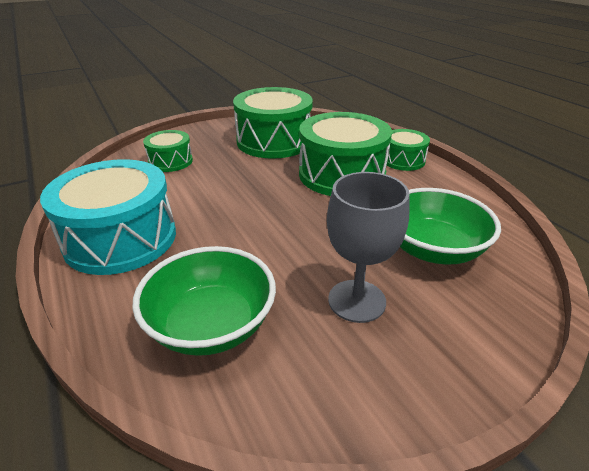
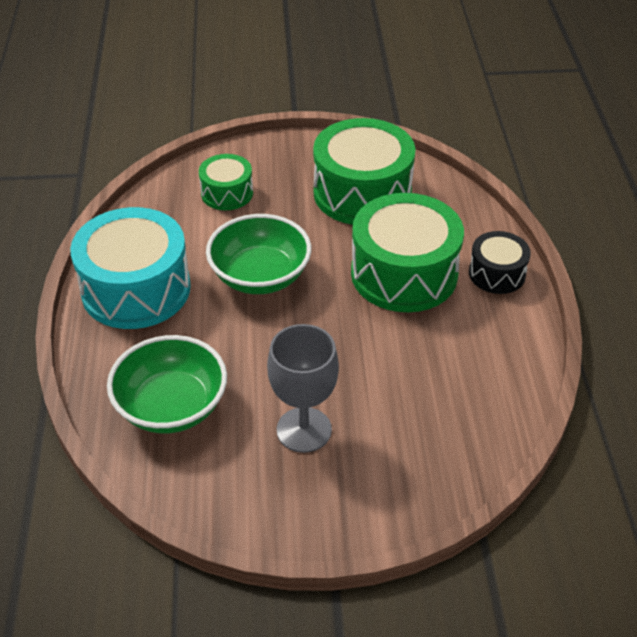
camera: 25 degrees right, 10 degrees up
green drum [385,129,430,171] -> black drum [469,231,531,294]
green bowl [400,188,501,265] -> green bowl moved to [206,214,311,294]

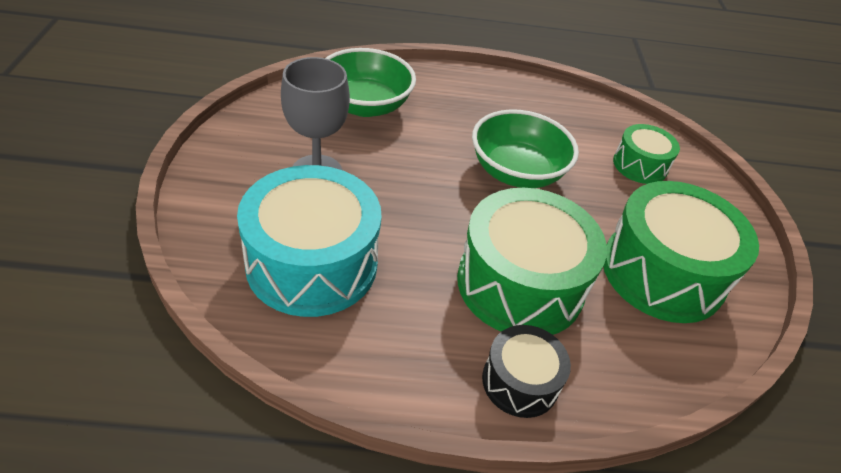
camera: 90 degrees right, 0 degrees up
turquoise drum [70,207,191,329] -> turquoise drum moved to [237,165,382,317]

